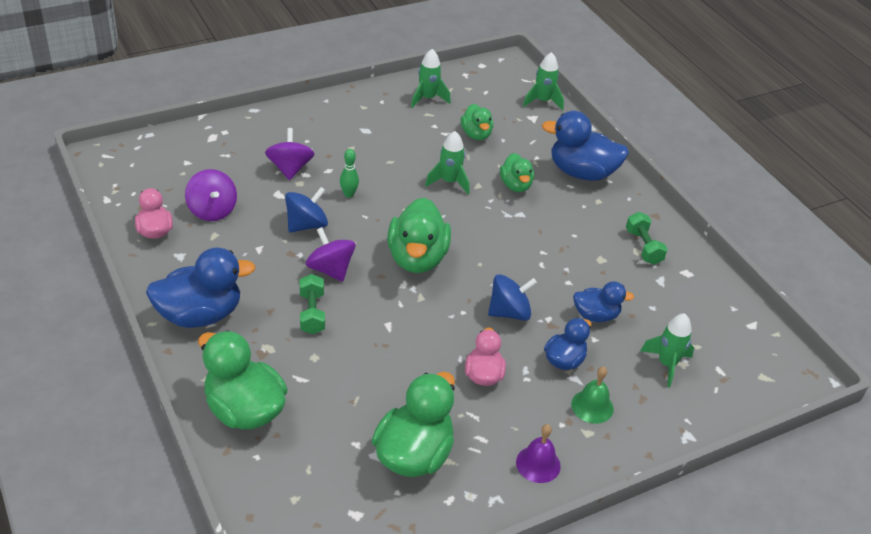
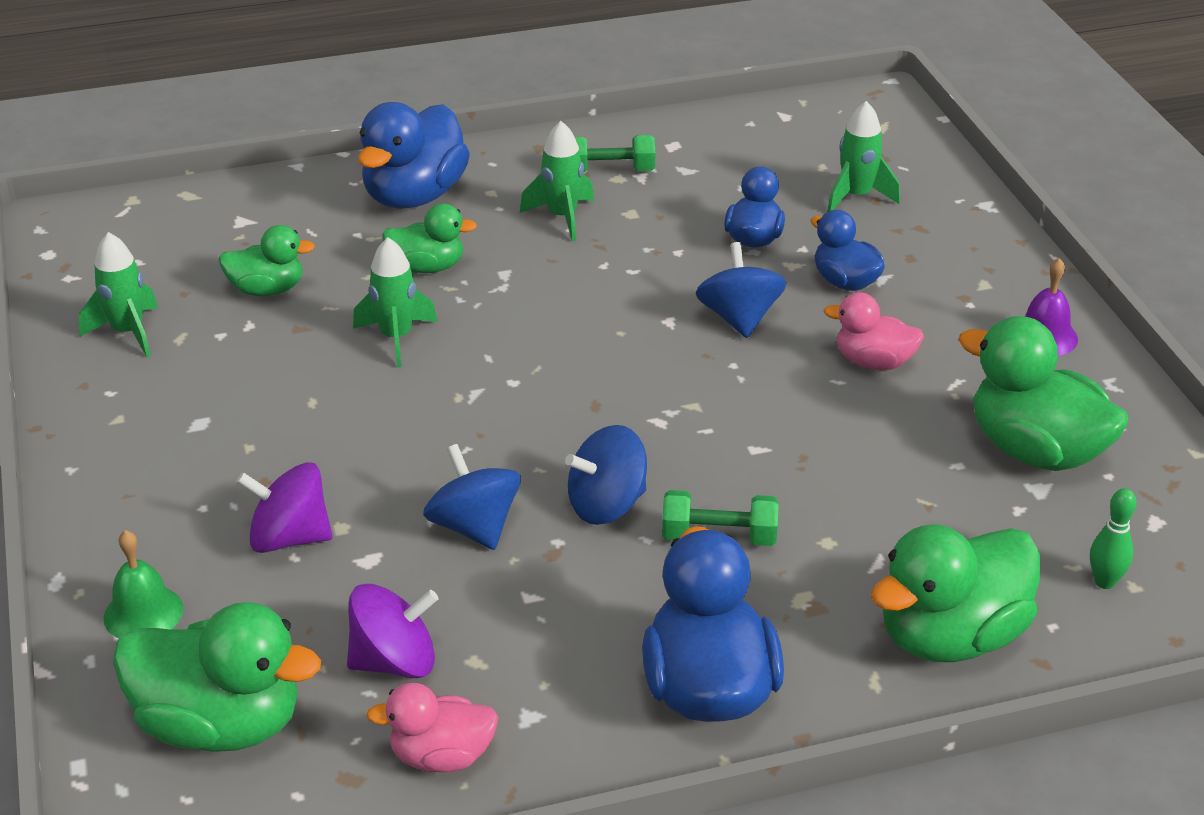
camera: 75 degrees left, 5 degrees down
purple spinning top [306,227,356,282] -> blue spinning top [565,425,647,525]
green bowling pin [340,149,359,198] -> green bowling pin moved to [1090,488,1137,589]
green duck [387,198,451,273] -> green duck moved to [113,602,321,752]
green rocket [523,52,564,111] -> green rocket moved to [520,121,594,241]
green bell [571,367,614,424] -> green bell moved to [104,530,183,638]

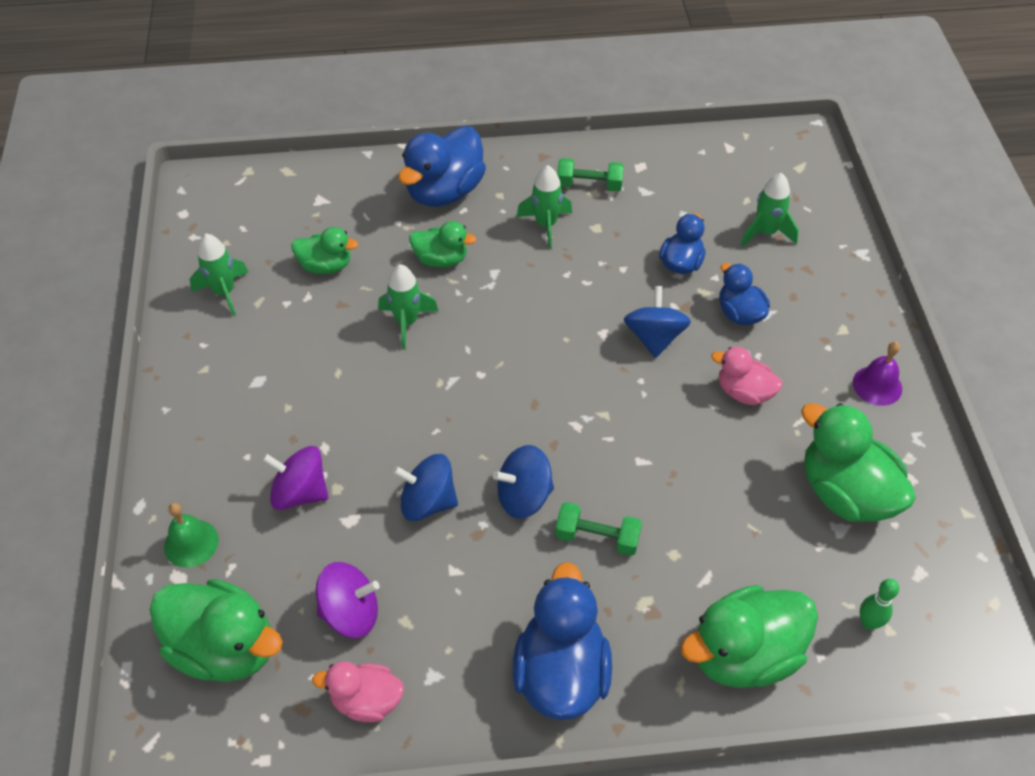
camera: 10 degrees right, 15 degrees up
blue spinning top [423,444,521,550] -> blue spinning top turned 60 degrees counterclockwise [392,454,458,521]

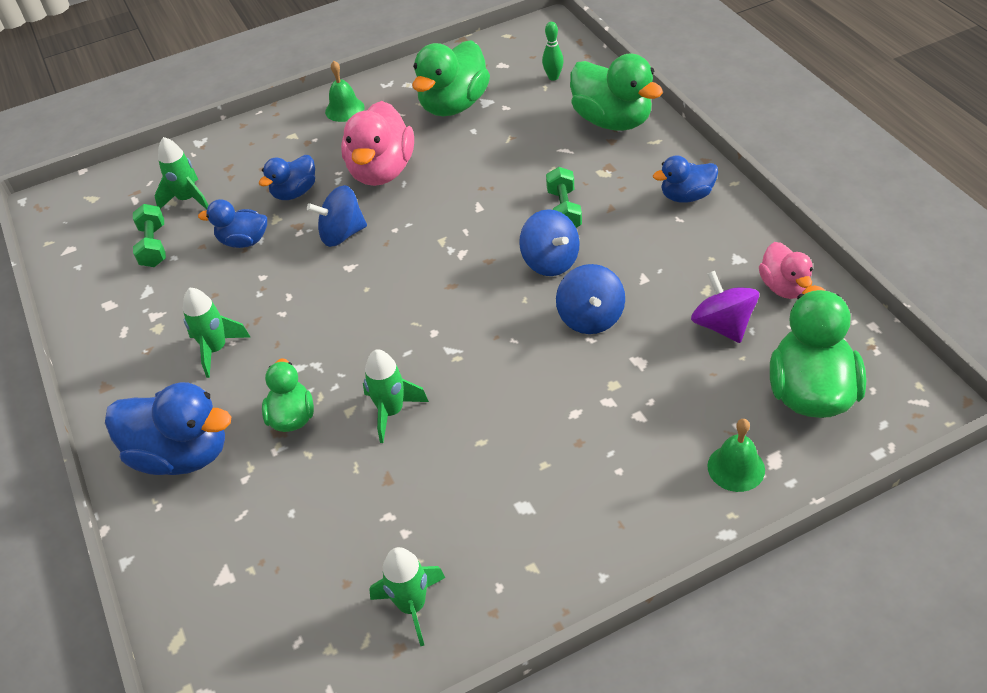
camera: 105 degrees left, 5 degrees down
purple spinning top [262,446,328,510] -> none
green duck [291,227,358,274] -> none
blue duck [513,562,612,720] -> blue duck [653,155,718,203], size x0.58
green dumbbell [557,158,624,192] -> green dumbbell moved to [133,204,166,267]
pink duck [711,347,782,405] -> pink duck [341,101,414,186], size x1.72
purple bell [853,342,902,406] -> green bell [325,61,365,122]

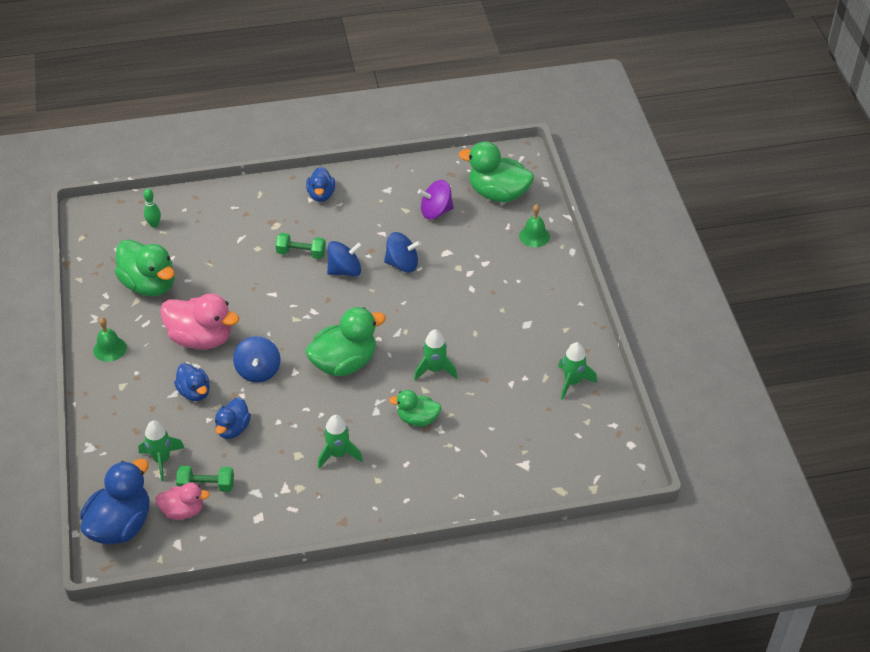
camera: 80 degrees left, 0 degrees up
blue duck [105,382,231,475] -> blue duck moved to [80,459,149,545]
green duck [570,54,663,131] -> green duck moved to [305,307,386,376]
pink duck [759,242,813,299] -> pink duck moved to [155,482,210,520]

